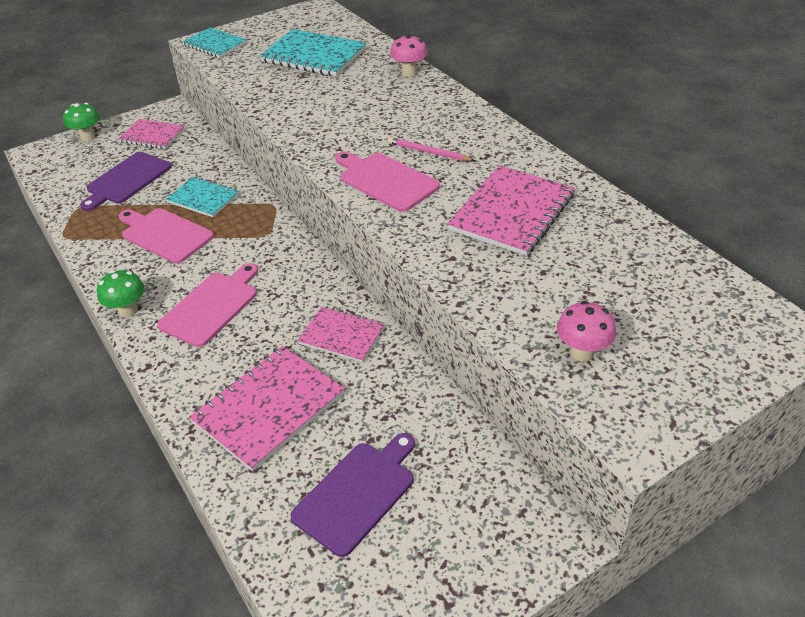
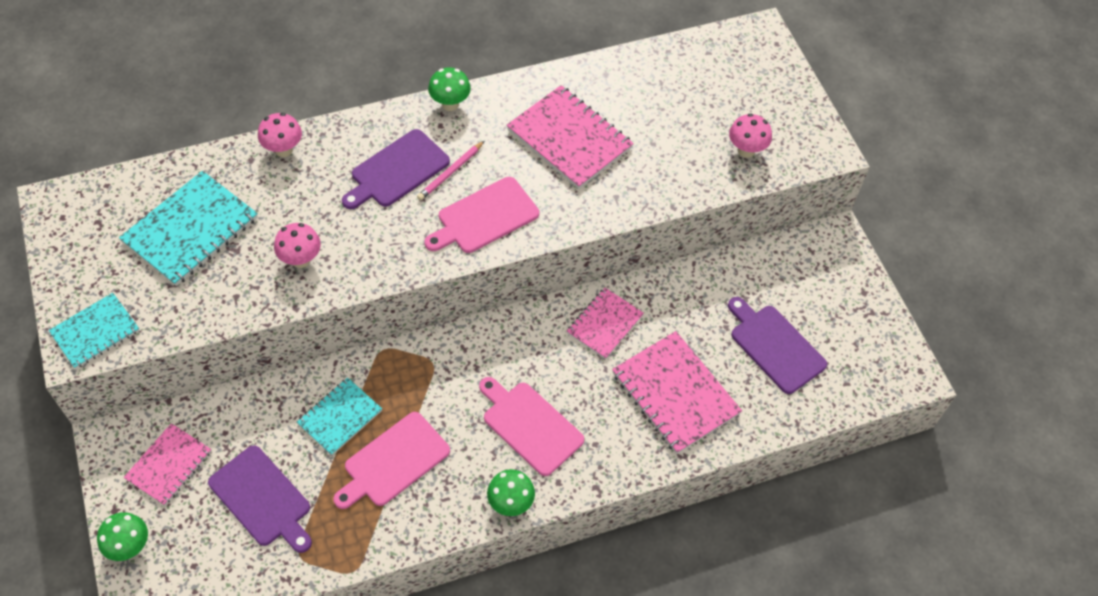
camera: 80 degrees left, 15 degrees up
none -> pink mushroom [274,223,321,268]
none -> purple cutting board [342,129,450,209]
none -> green mushroom [428,68,471,111]

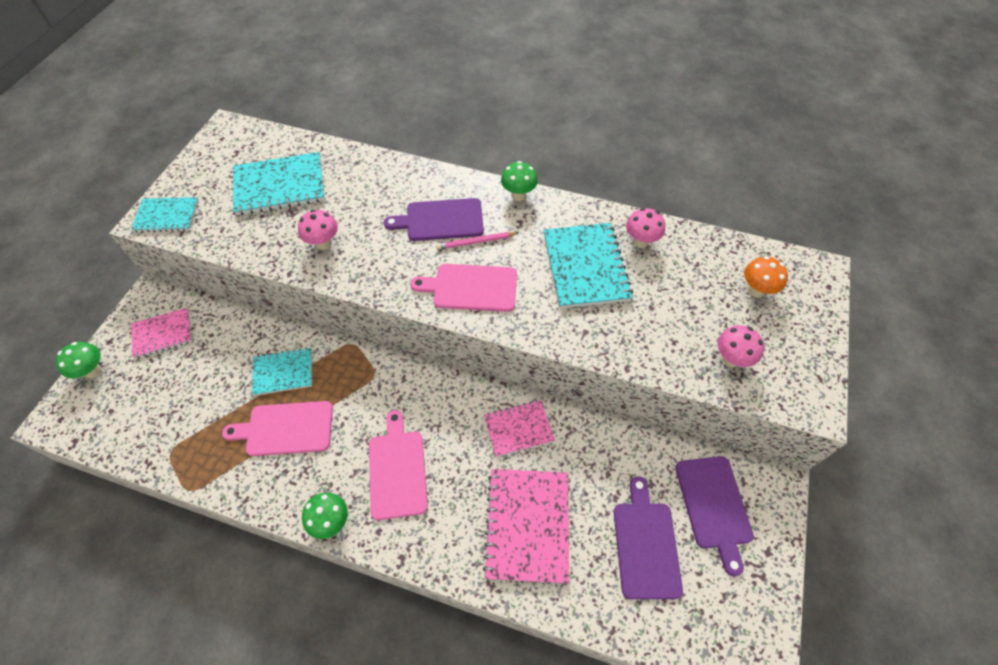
camera: 40 degrees right, 0 degrees up
purple cutting board [208,445,312,553] -> purple cutting board moved to [675,456,754,576]
pink mushroom [258,113,302,157] -> pink mushroom moved to [626,208,665,248]
pink notebook [507,85,634,189] -> turquoise notebook [544,223,633,308]
none -> orange mushroom [744,256,788,297]

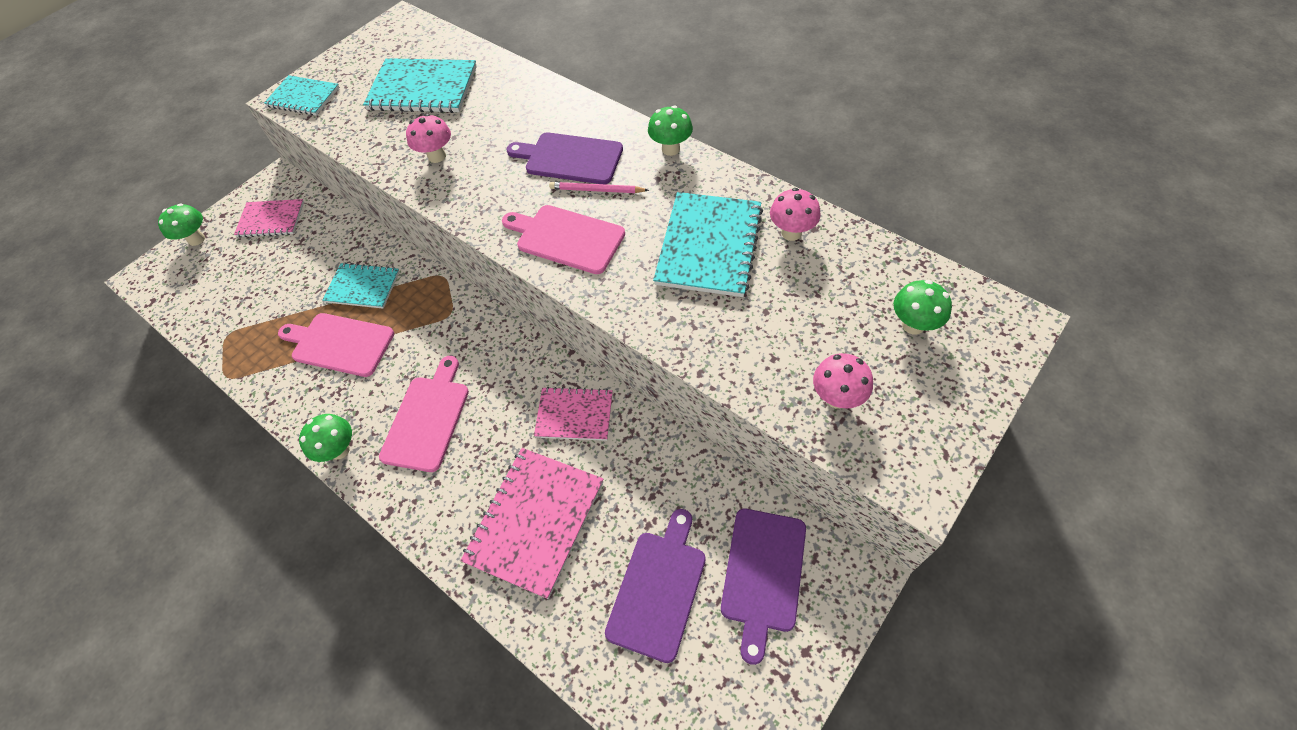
camera: 25 degrees right, 0 degrees up
orange mushroom [744,256,788,297] -> green mushroom [894,280,952,335]

